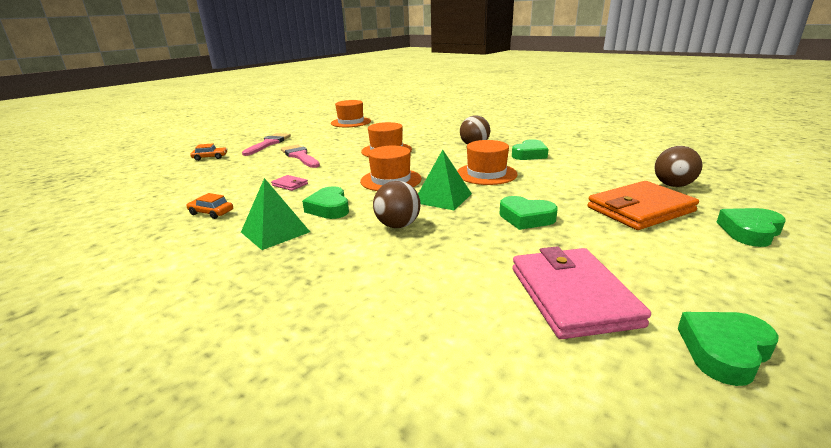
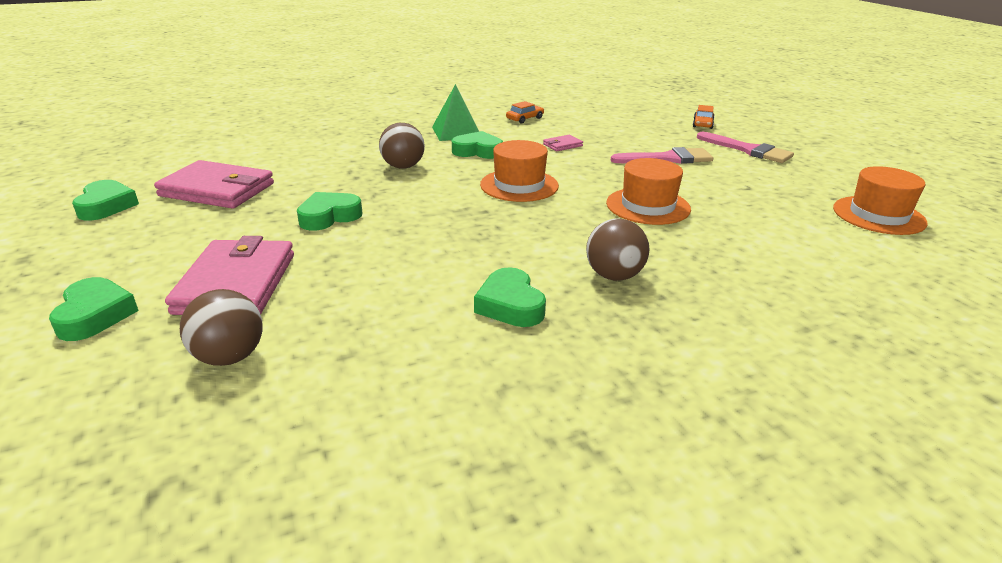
camera: 115 degrees right, 5 degrees up
green pyramid [418,150,472,211] -> none
orange hat [457,140,518,185] -> none
orange wallet [588,181,699,230] -> pink wallet [165,236,294,315]

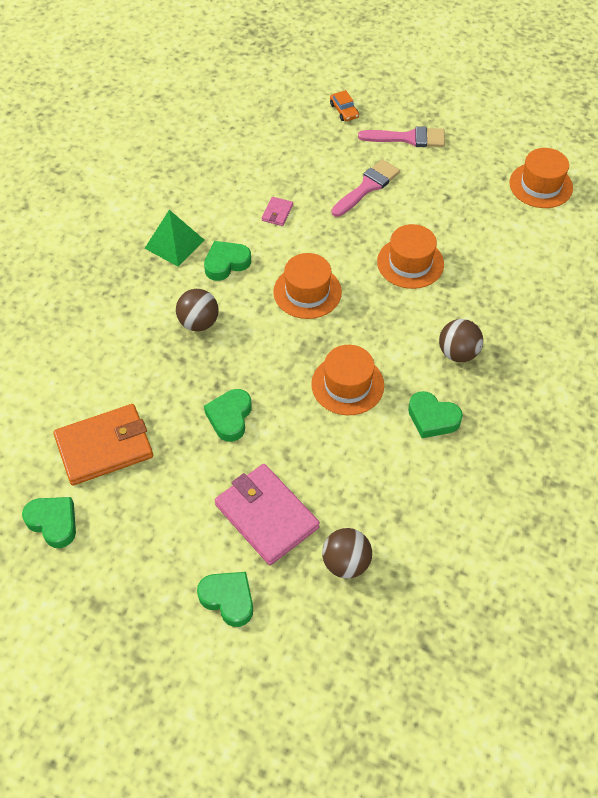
camera: 40 degrees left, 25 degrees up
pink wallet [154,160,274,209] -> orange wallet [53,404,153,485]
orange car [506,101,544,124] -> none
none -> orange hat [311,345,384,415]

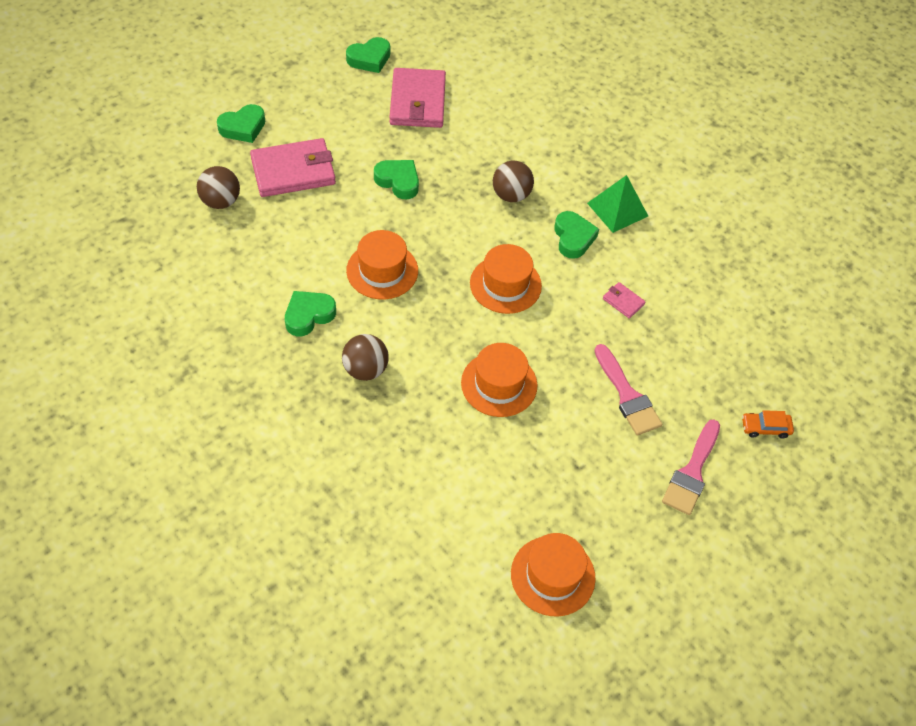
camera: 110 degrees right, 0 degrees up
orange wallet [53,404,153,485] -> pink wallet [390,68,446,128]

